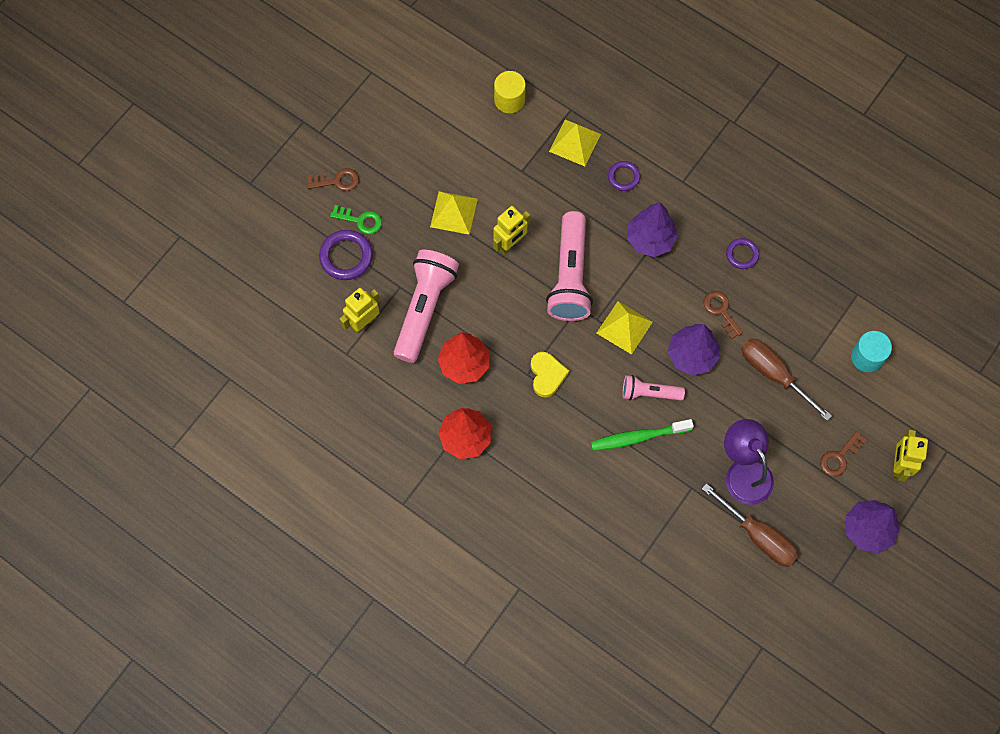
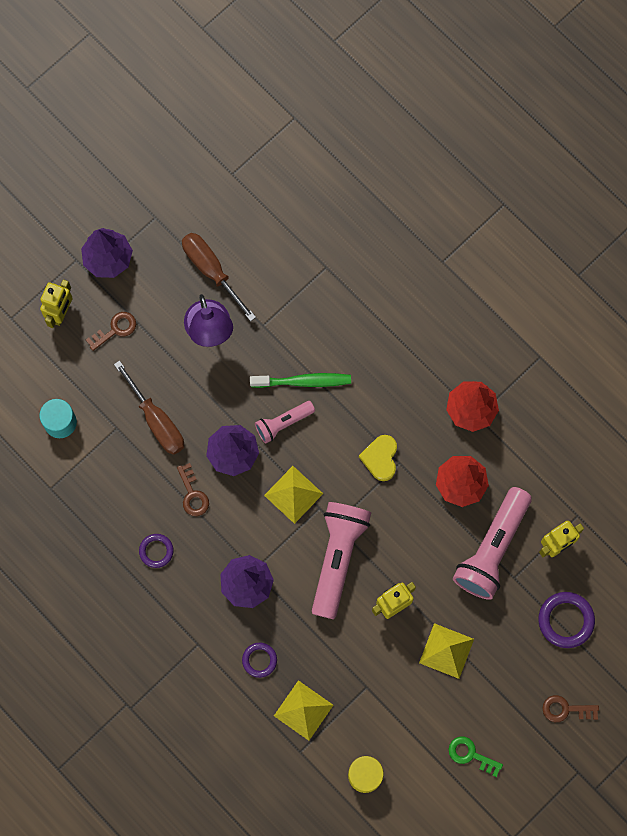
camera: 170 degrees left, 5 degrees up
green key [330,205,382,234] -> green key moved to [448,736,503,777]
pink flashlight [622,375,685,401] -> pink flashlight turned 135 degrees clockwise [255,401,315,443]

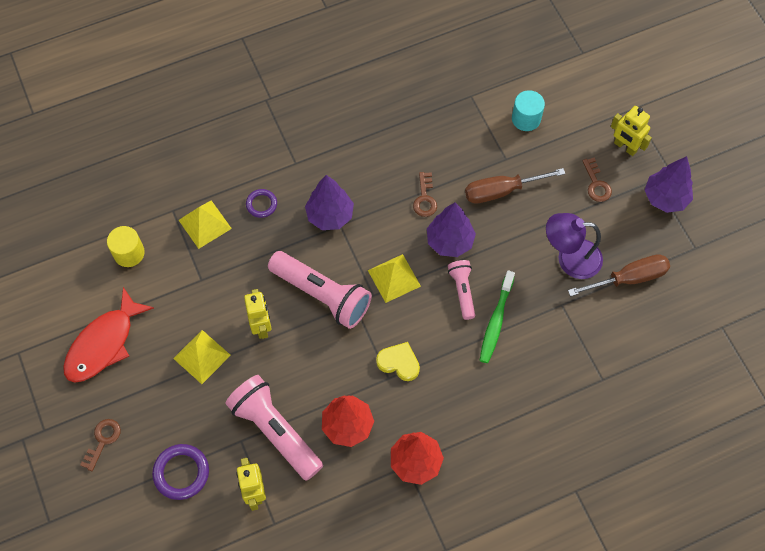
camera: 110 degrees right, 10 degrees down
purple ring [139,534,174,568] -> none
brown key [177,463,209,516] -> brown key turned 90 degrees counterclockwise [413,172,437,217]
green key [448,736,503,777] -> red fish [63,287,154,383]

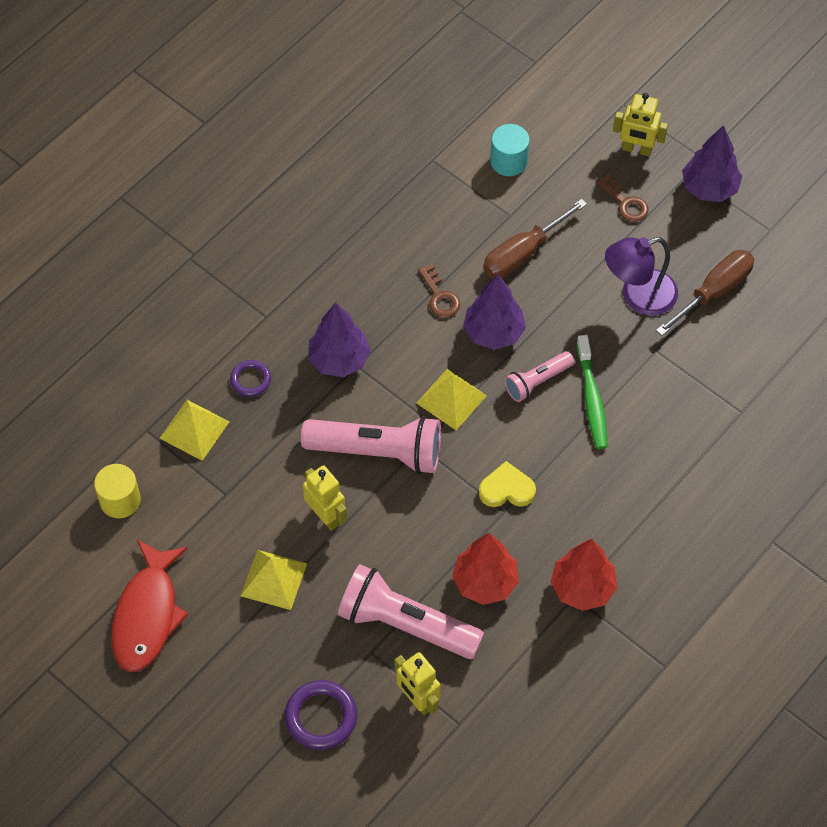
camera: 25 degrees left, 5 degrees down
brown key [80,419,121,471] -> none
pink flashlight [448,260,475,320] -> pink flashlight turned 90 degrees counterclockwise [504,351,574,402]

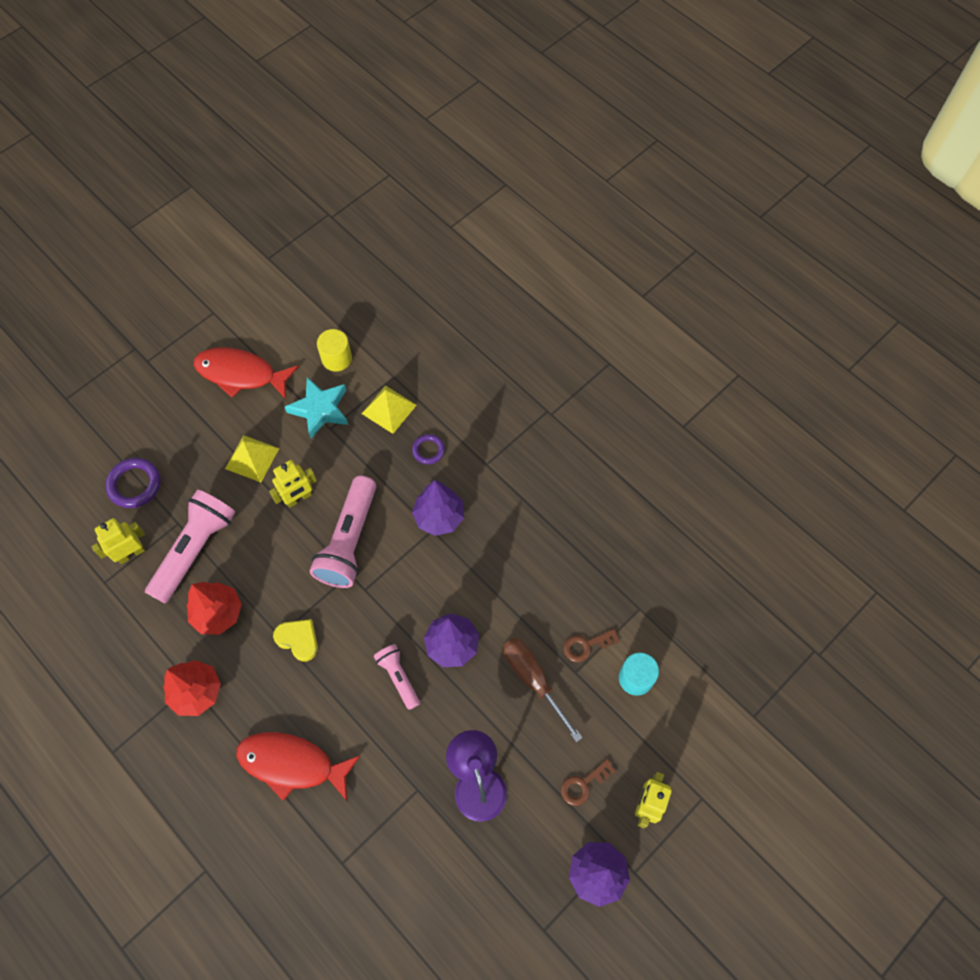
camera: 95 degrees right, 5 degrees up
yellow pyramid [417,369,487,431] -> none
brown key [418,264,460,318] -> brown key moved to [563,629,620,662]
yellow heart [479,461,536,507] -> yellow heart turned 60 degrees counterclockwise [273,619,318,661]
green toothbrush [577,335,608,449] -> none
brown screwdriver [656,250,754,336] -> none
none -> red fish [236,732,360,801]
none -> turquoise star [285,377,348,439]

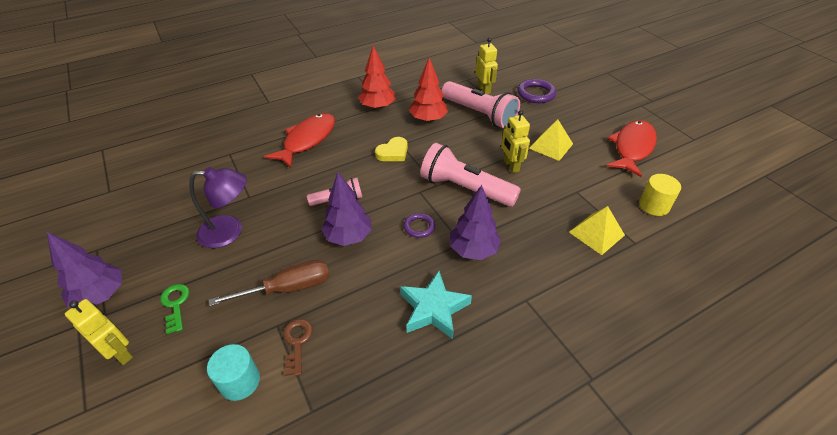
camera: 105 degrees right, 20 degrees down
turquoise star [285,377,348,439] -> turquoise star moved to [400,271,472,339]
purple ring [412,434,445,464] -> purple ring moved to [404,213,435,238]
brown key [561,759,616,806] -> green key [160,284,189,334]

